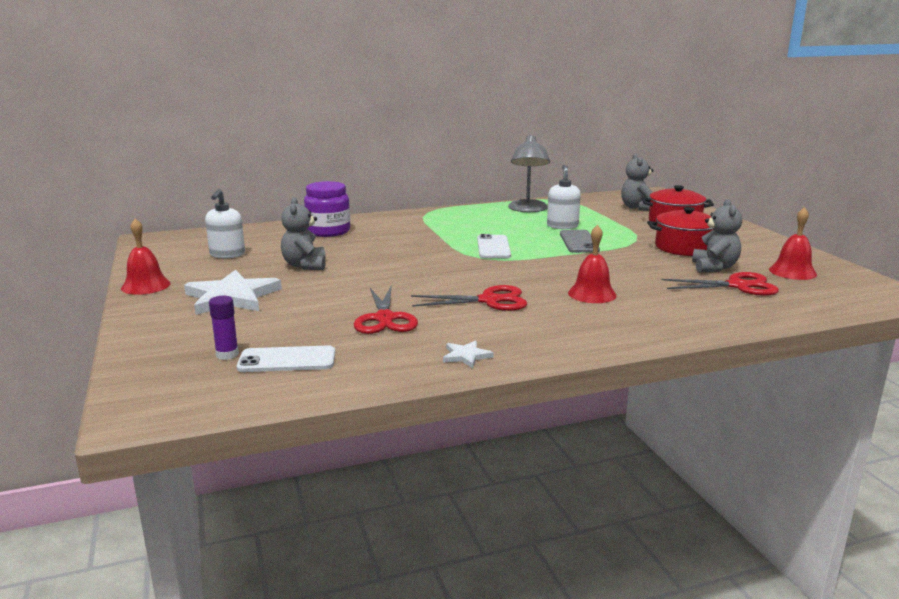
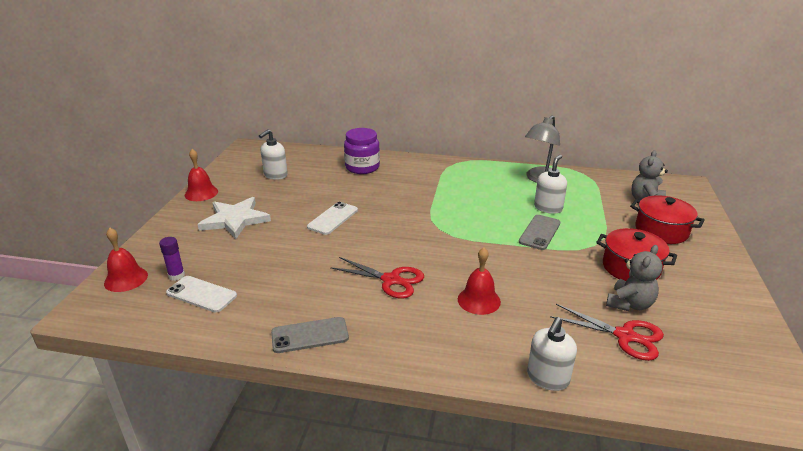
camera: 30 degrees right, 10 degrees up
grey teddy bear [281,197,326,270] -> none
red scissors [354,287,418,334] -> none
white star [443,340,494,368] -> grey phone [271,317,349,353]
white phone [477,234,511,258] -> white phone moved to [307,202,358,235]
red bell [769,207,817,280] -> red bell moved to [104,228,148,292]
none -> white soap dispenser [527,317,577,391]

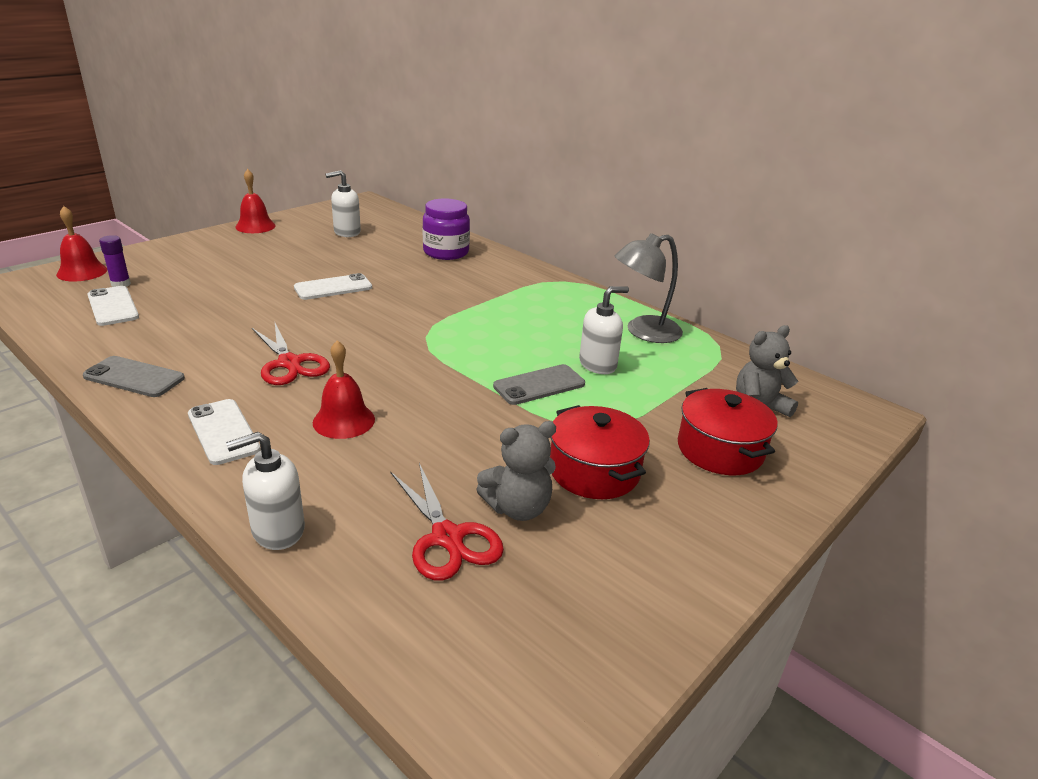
camera: 30 degrees right, 0 degrees up
white star [198,197,271,239] -> none
none -> white phone [188,399,261,465]

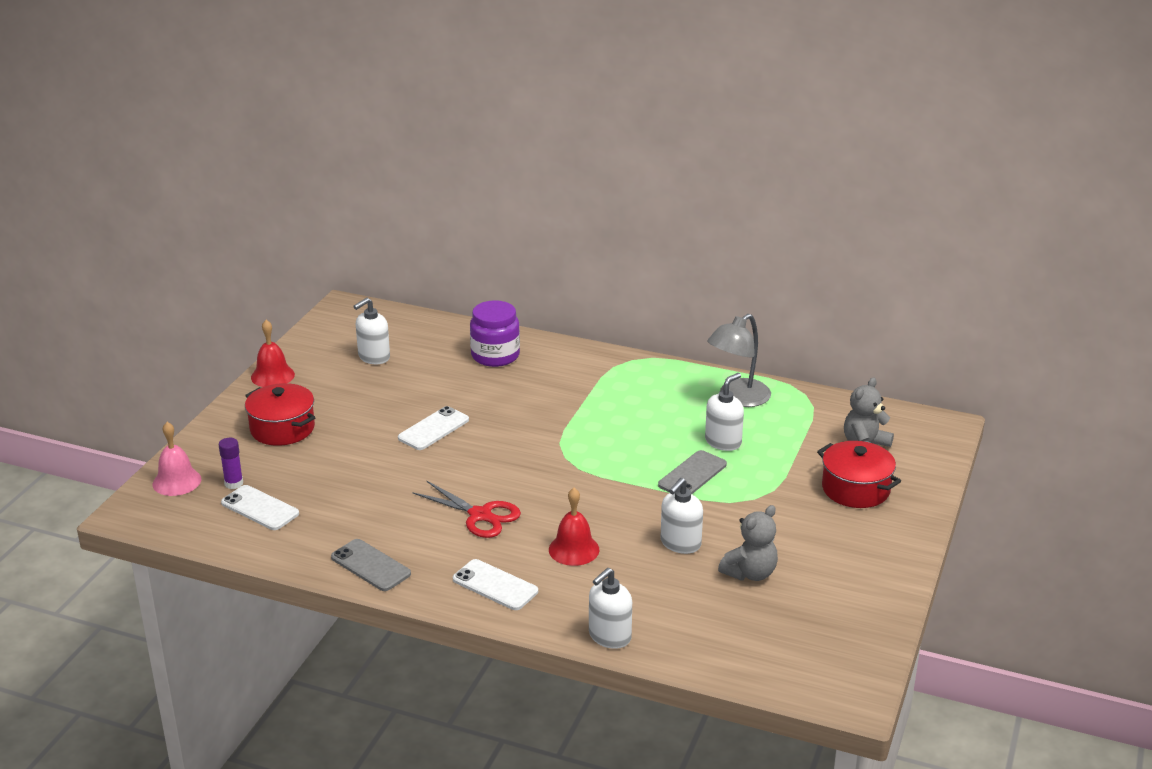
camera: 20 degrees left, 0 degrees up
red bell [56,206,107,281] -> pink bell [153,422,201,496]
grey phone [83,356,185,397] -> grey phone turned 45 degrees clockwise [331,539,411,591]
red scissors [390,463,504,581] -> none
red pot [550,405,650,499] -> red pot moved to [245,383,316,446]
none -> white soap dispenser [661,478,703,554]

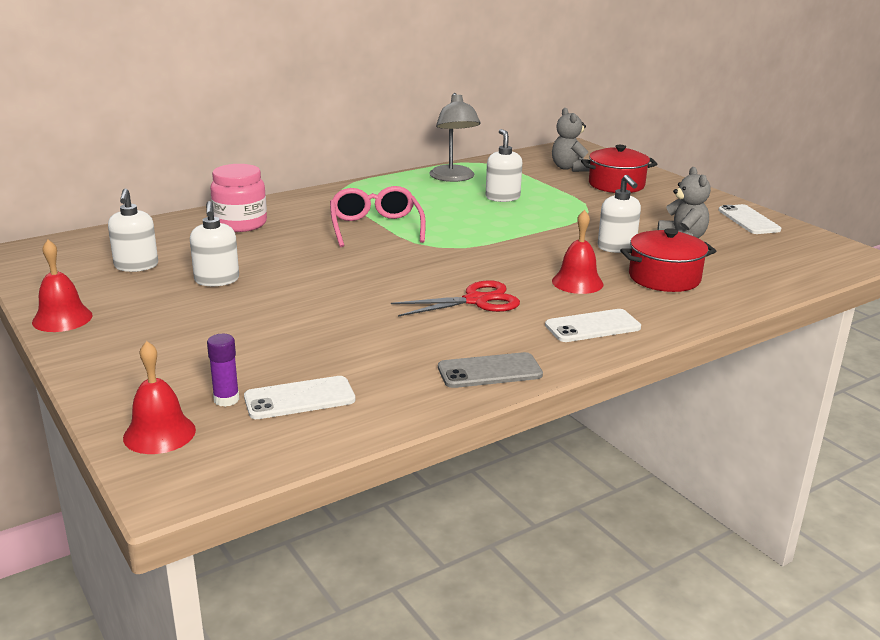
camera: 55 degrees left, 5 degrees down
pink bell [153,422,201,496] -> red bell [123,341,196,454]
red pot [245,383,316,446] -> red pot moved to [620,228,716,292]
white phone [398,406,469,450] -> white phone moved to [718,204,781,234]
purple jar [470,300,520,367] -> pink jar [210,164,267,232]
white soap dispenser [589,568,632,649] -> white soap dispenser moved to [190,201,239,286]
grey phone [658,450,727,494] -> none
none -> pink glasses [330,186,426,247]

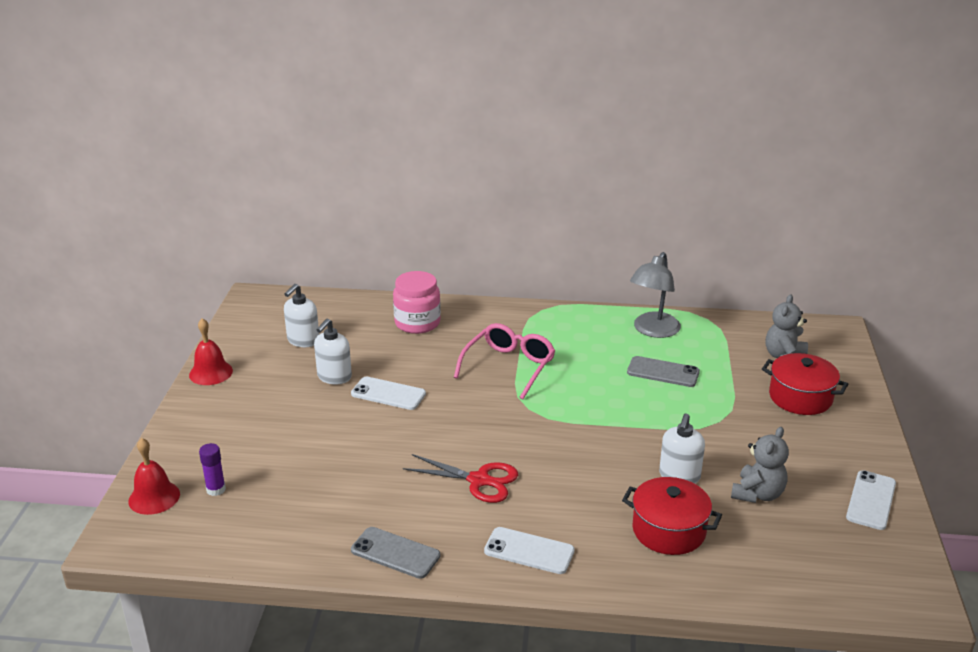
camera: 40 degrees right, 5 degrees up
white phone [244,376,355,419] -> white phone moved to [351,376,426,410]
white soap dispenser [486,129,522,202] -> grey phone [627,356,700,387]
red bell [552,210,603,294] -> none

